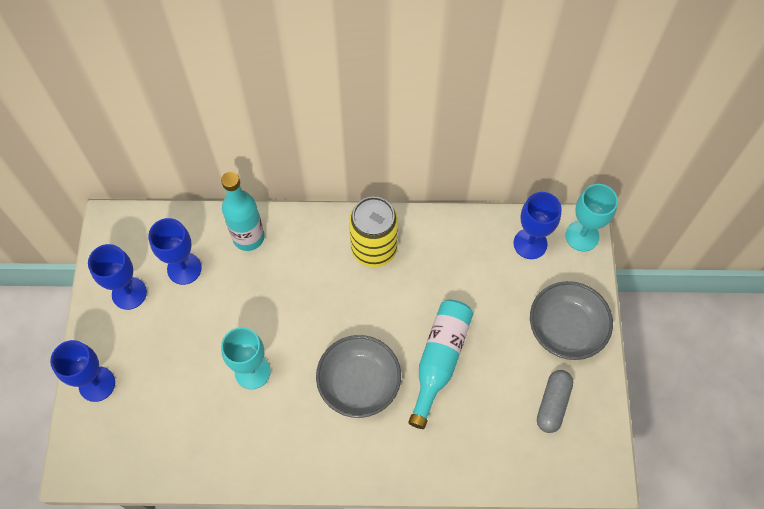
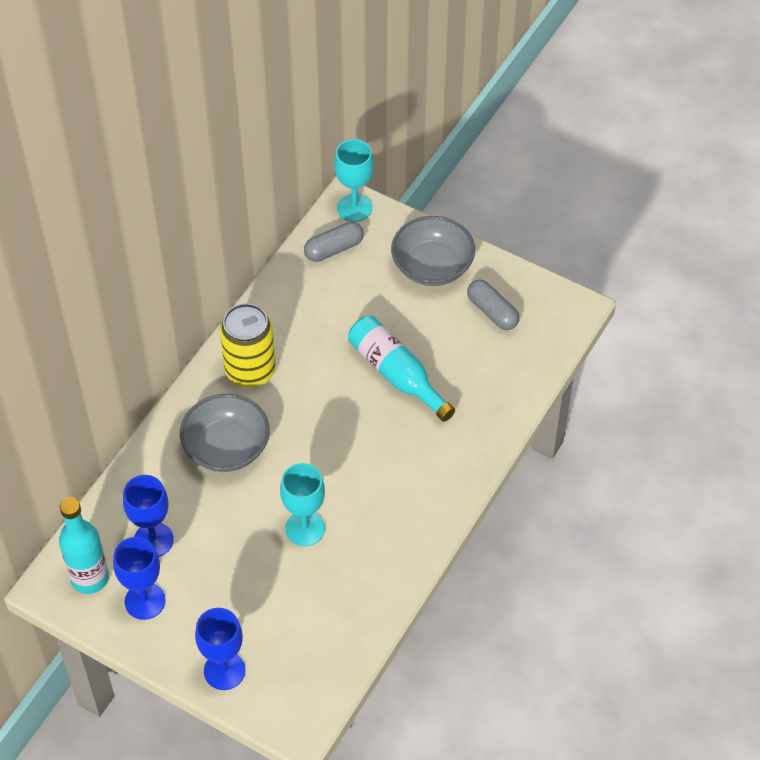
camera: 60 degrees left, 10 degrees down
turquoise bottle [221,172,265,251] -> turquoise bottle moved to [59,497,109,594]
grey bowl [316,335,401,418] -> grey bowl moved to [180,394,270,472]
blue goblet [514,192,562,259] -> grey capsule [304,222,364,262]

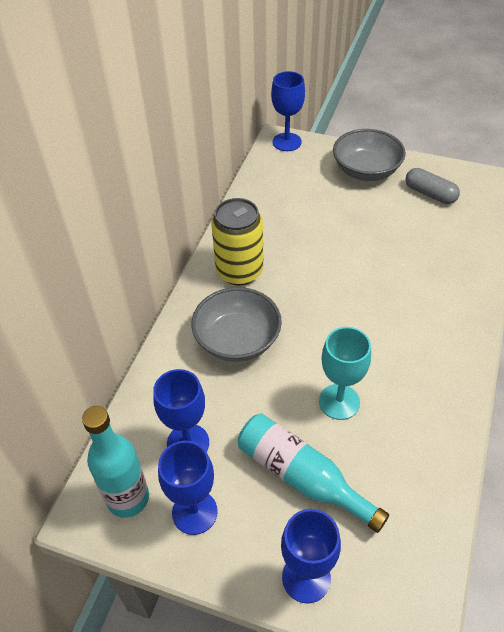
camera: 10 degrees left, 5 degrees down
grey capsule [304,222,364,262] -> none
turquoise goblet [334,139,374,222] -> blue goblet [271,71,305,151]
turquoise bottle [348,316,455,422] -> turquoise bottle moved to [238,414,389,533]

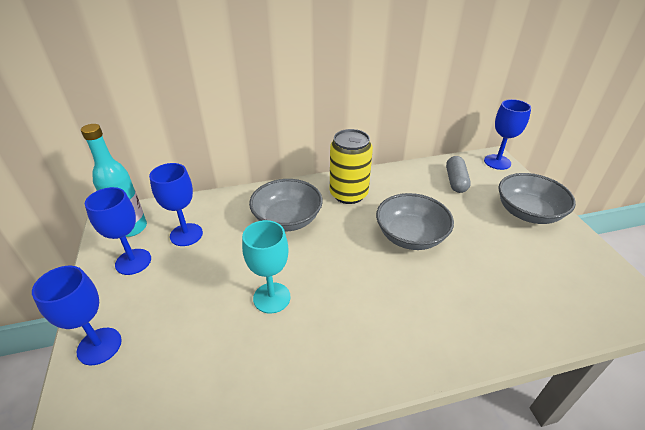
camera: 55 degrees right, 10 degrees down
turquoise bottle [238,414,389,533] -> none
grey capsule [406,168,460,204] -> grey capsule moved to [446,156,471,193]
none -> grey bowl [376,193,454,250]

